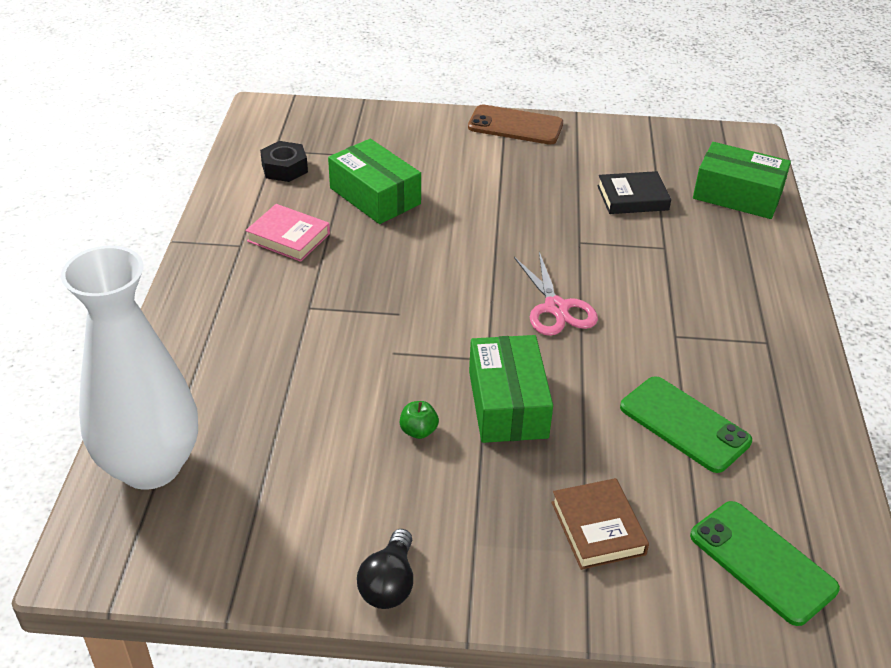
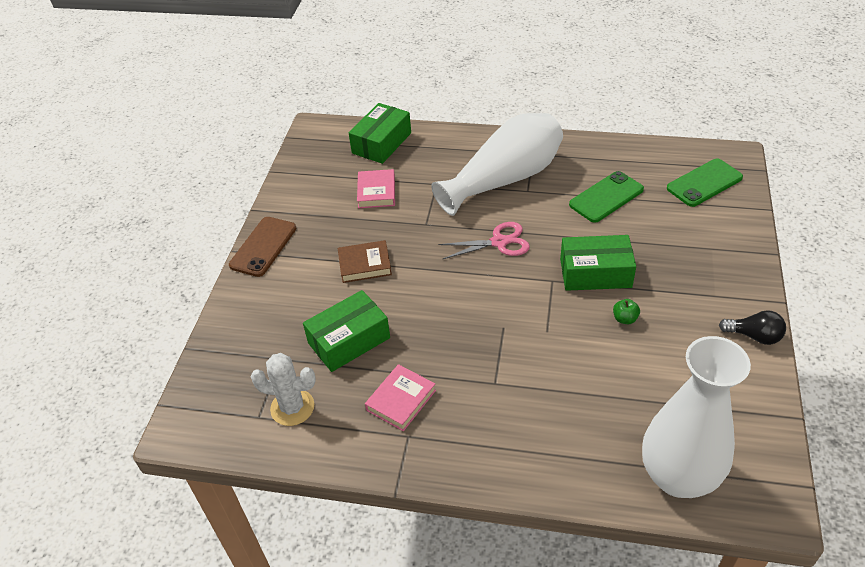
camera: 80 degrees left, 5 degrees up
black nut [260,141,308,182] -> white cactus [251,353,316,426]
brown book [551,478,649,570] -> brown book moved to [338,240,392,283]
black book [597,171,671,214] -> pink book [357,169,395,208]
none -> white vase [432,113,563,216]

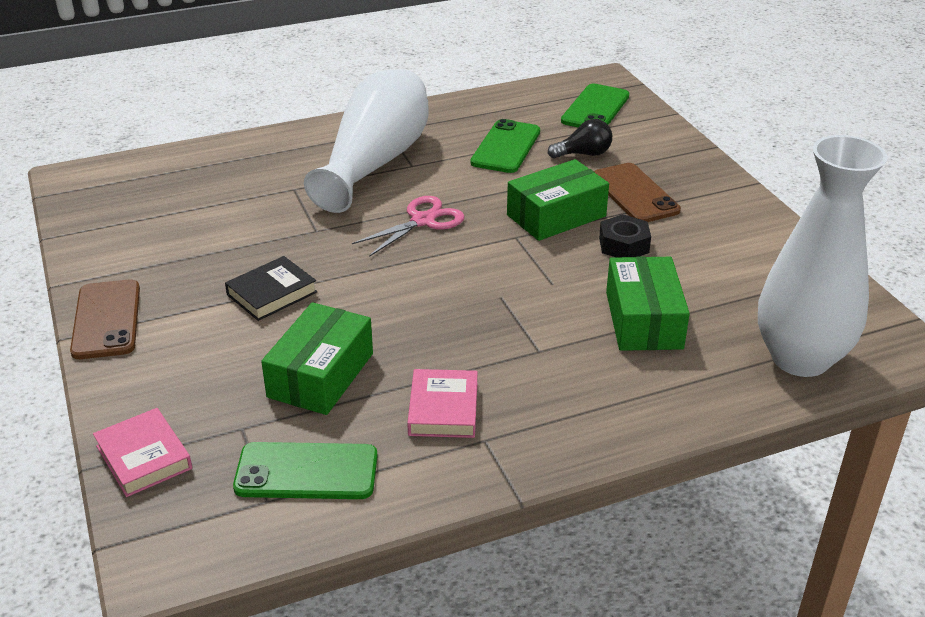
camera: 35 degrees left, 10 degrees down
white cactus [251,353,316,426] -> green phone [233,442,378,499]
brown book [338,240,392,283] -> black book [225,256,317,321]
green box [349,103,411,164] -> green box moved to [606,256,690,351]
pink book [357,169,395,208] -> pink book moved to [93,408,192,497]
green apple [613,299,640,324] -> black nut [599,214,651,257]
black light bulb [719,310,786,345] -> black light bulb moved to [548,119,612,158]
none -> brown phone [594,163,681,222]

